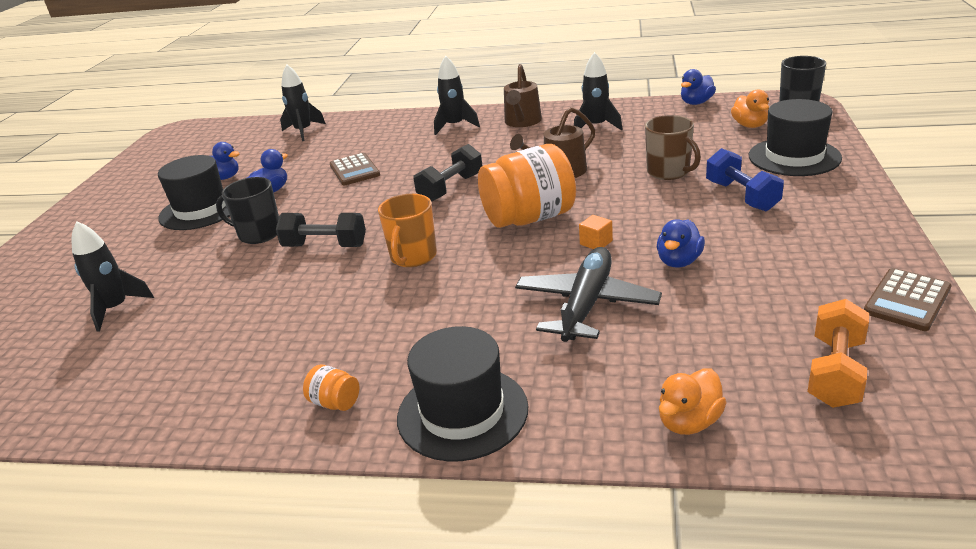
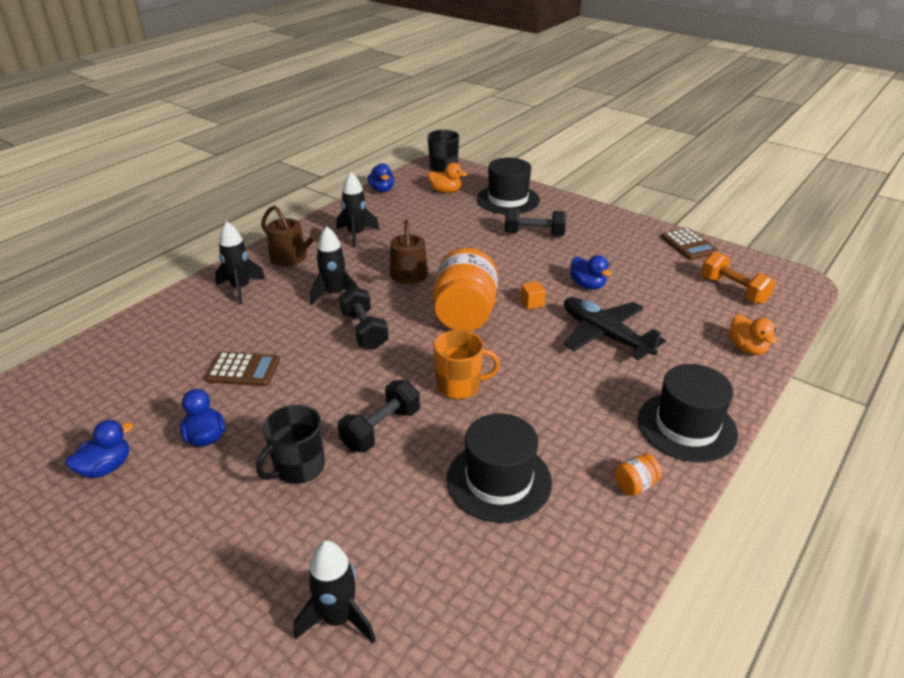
camera: 65 degrees left, 5 degrees up
black hat [158,155,230,230] -> black hat moved to [447,413,552,523]
black rocket [280,65,326,141] -> black rocket moved to [311,226,358,305]
orange mug [378,194,437,267] -> orange mug turned 45 degrees counterclockwise [433,330,500,399]
brown mug [645,115,701,180] -> none
blue dumbbell [706,148,784,211] -> black dumbbell [505,208,566,236]

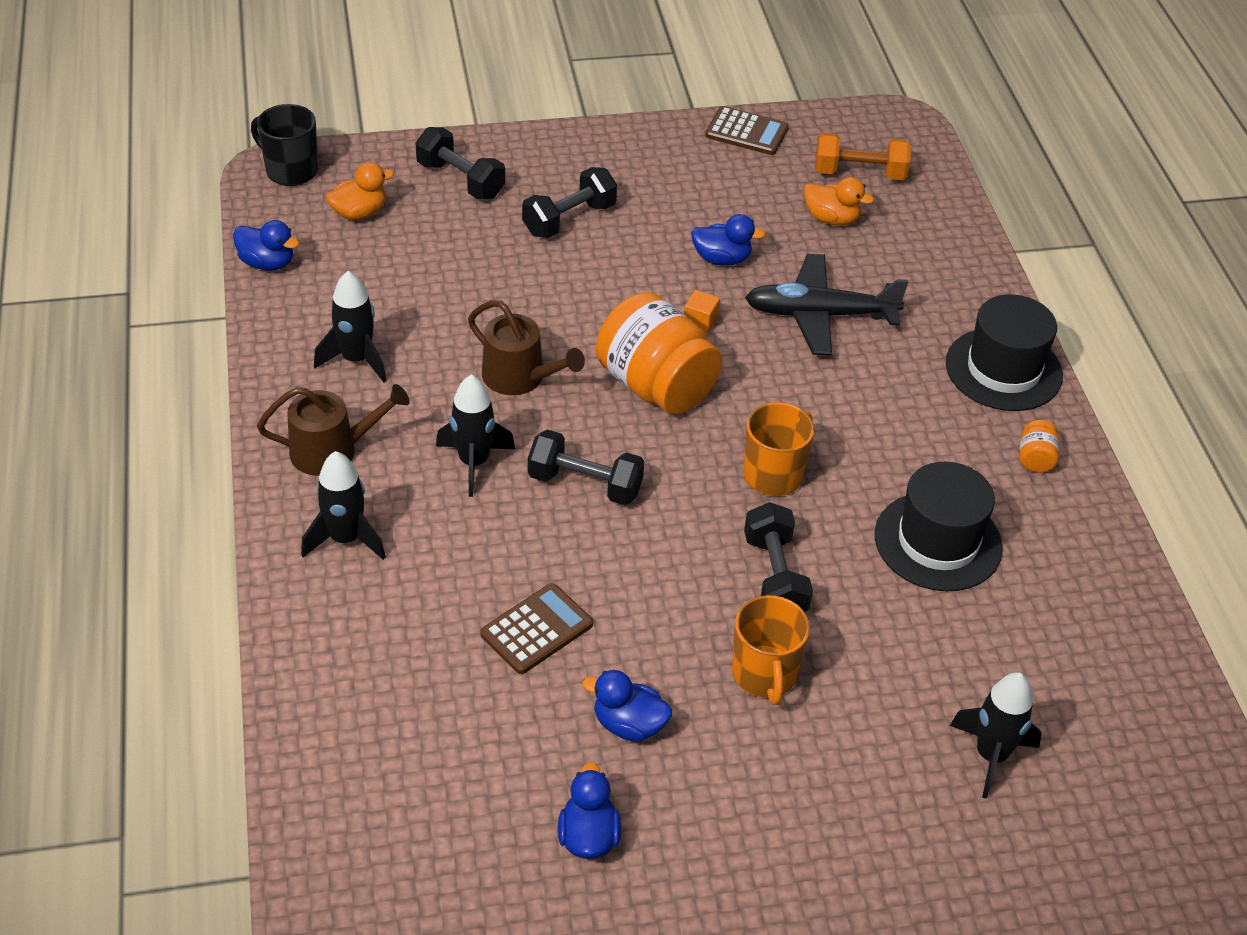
camera: 50 degrees left, 10 degrees up
black mug [256,405,325,484] -> orange mug [732,595,810,705]
black hat [477,158,540,214] -> black dumbbell [416,127,505,199]
orange duck [728,314,777,355] -> orange duck moved to [804,177,874,226]

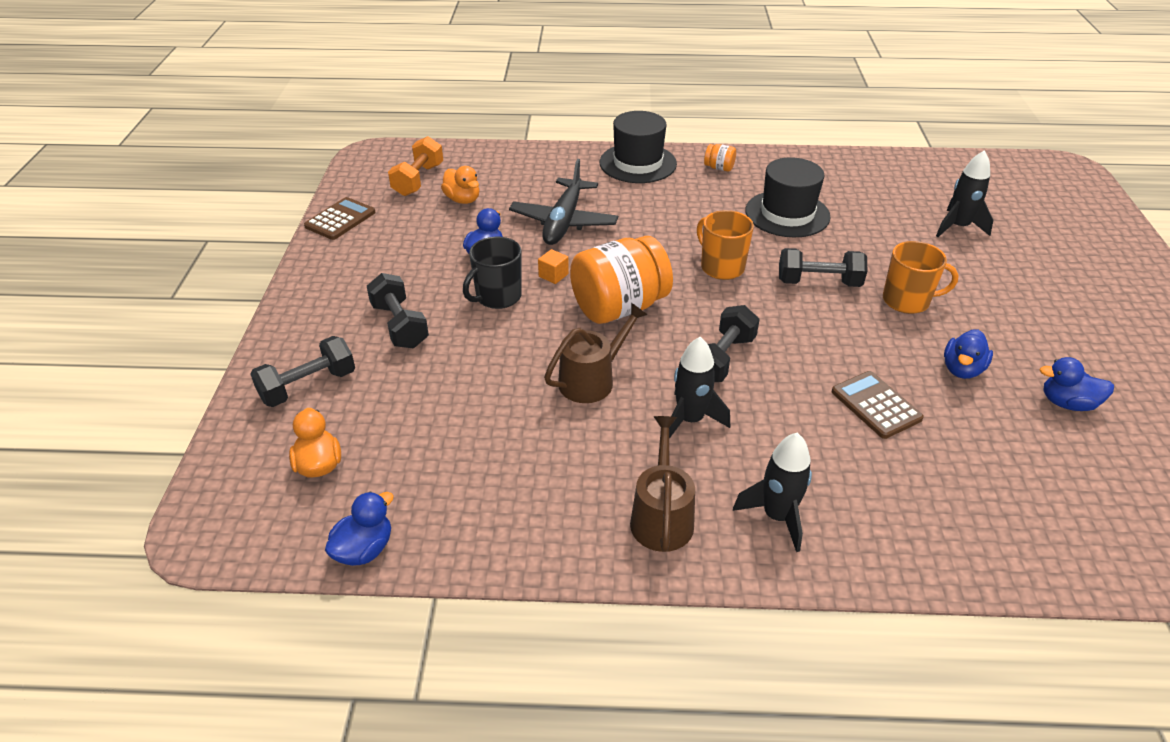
camera: 75 degrees left, 5 degrees down
black mug [251,104,318,186] -> black mug moved to [463,237,522,309]
black rocket [314,271,387,382] -> none
orange duck [804,177,874,226] -> orange duck turned 105 degrees clockwise [441,166,479,204]

